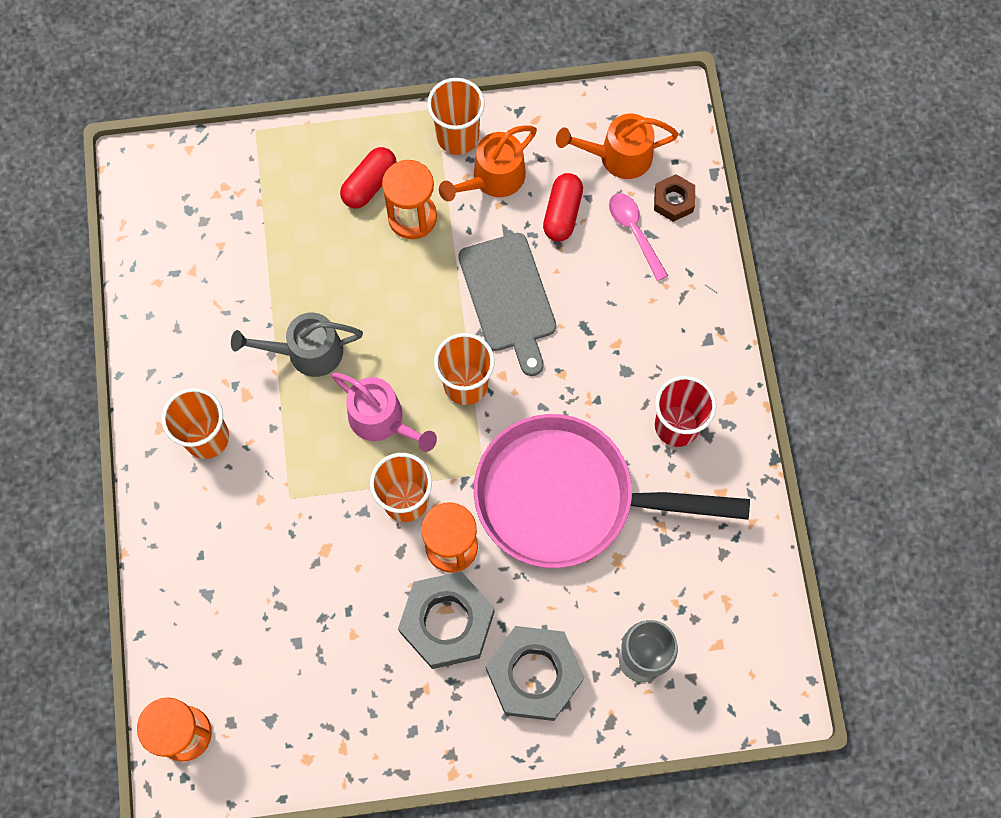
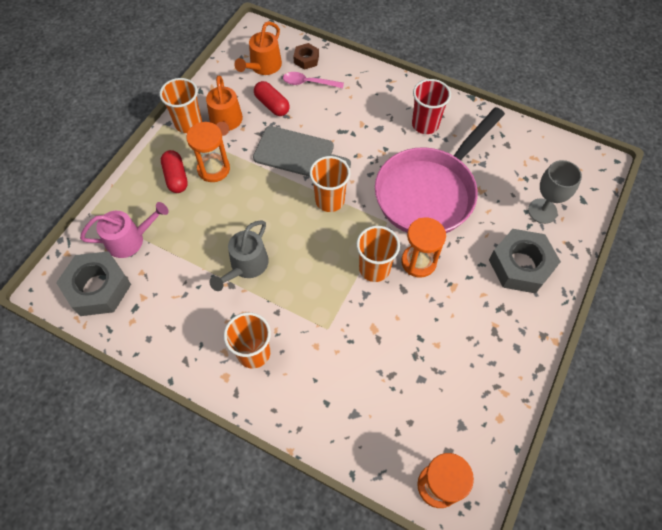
camera: 55 degrees left, 10 degrees down
pink watering can [332,372,437,452] -> pink watering can moved to [80,202,169,258]
grey nut [398,571,494,669] -> grey nut moved to [56,251,131,316]

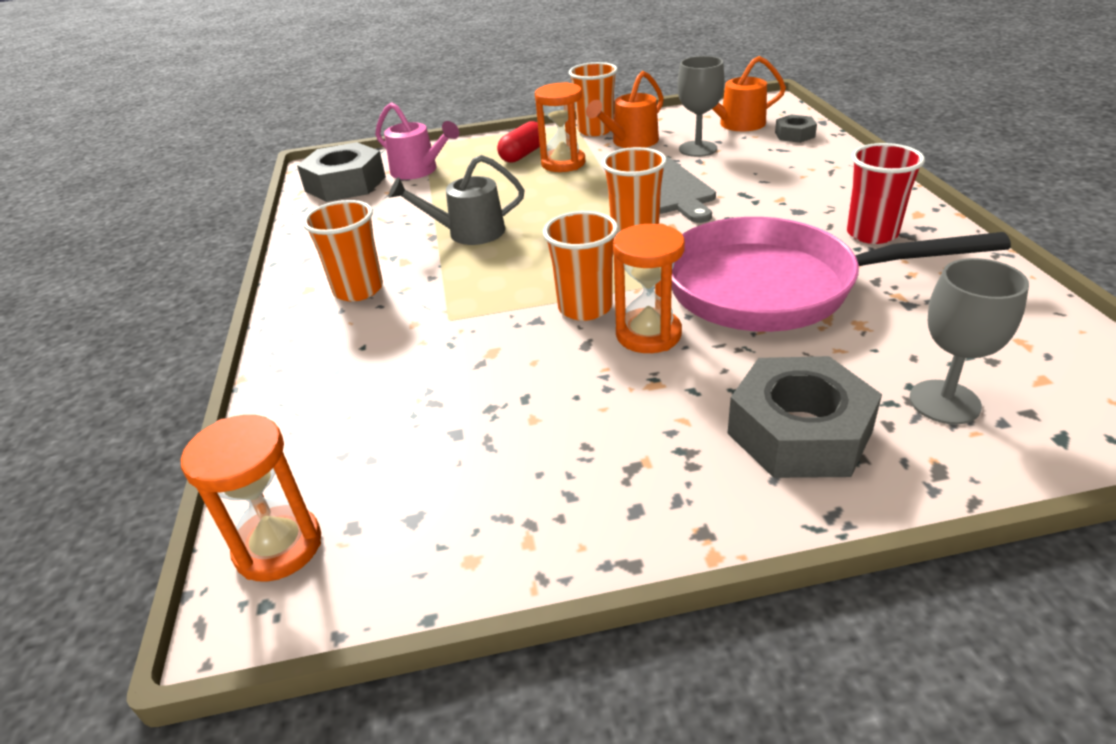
camera: 55 degrees right, 25 degrees down
red capsule [254,81,290,116] -> grey goblet [677,56,725,157]
pink spoon [283,72,344,88] -> none
brown nut [293,43,319,70] -> grey nut [775,114,817,143]

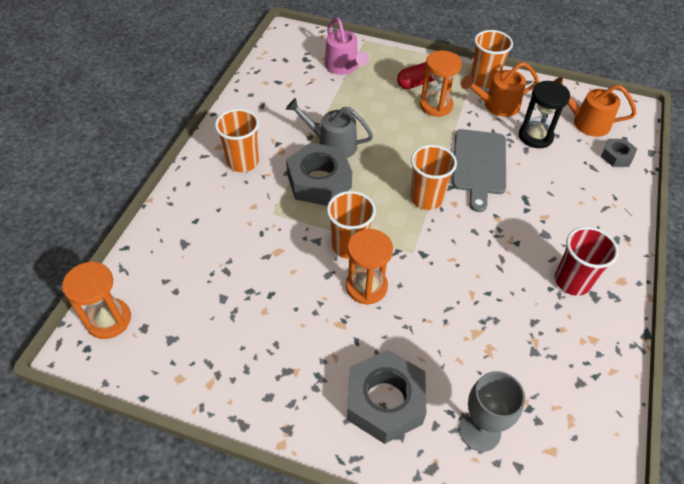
camera: 25 degrees right, 15 degrees up
grey nut [297,142,386,202] -> grey nut moved to [286,142,352,206]
pink pan [672,217,1011,332] -> none
grey goblet [677,56,725,157] -> black hourglass [519,81,570,148]

